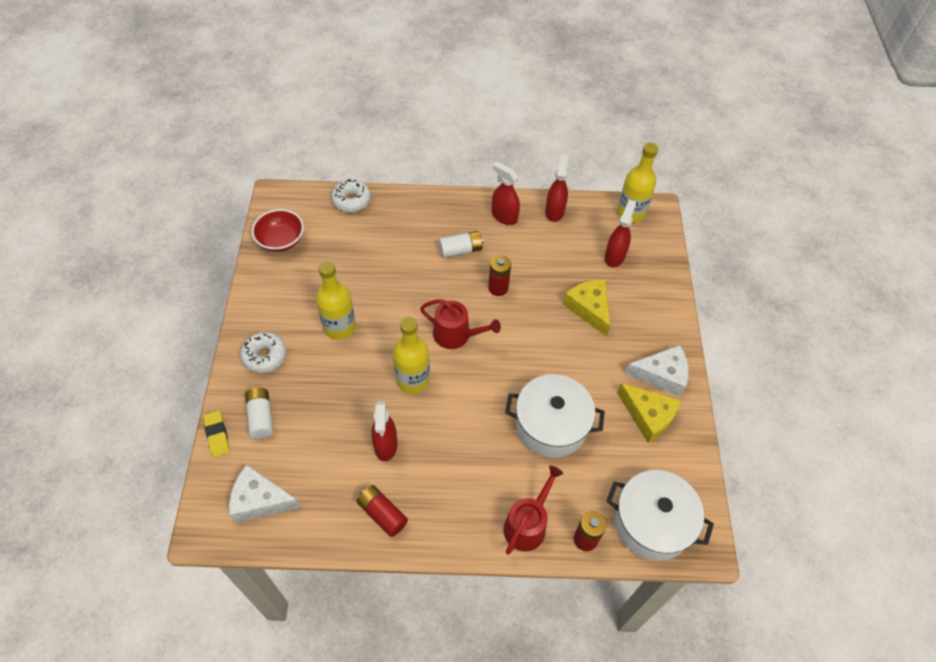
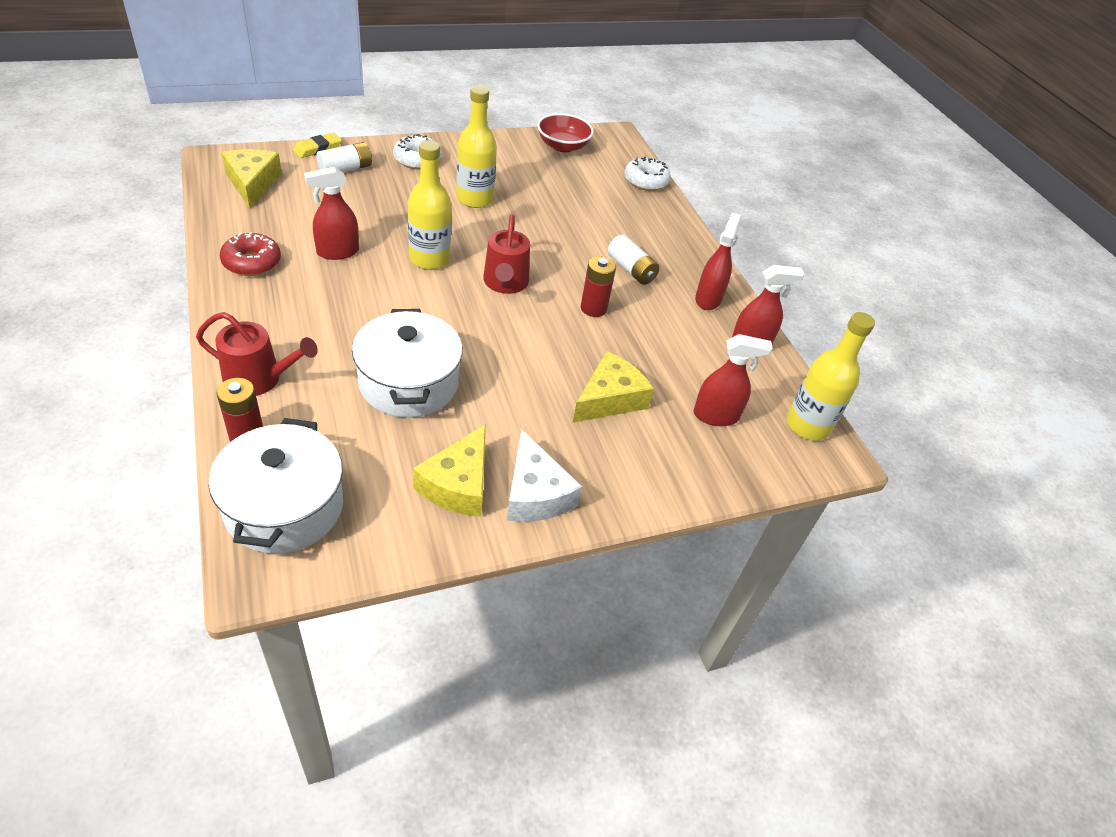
camera: 65 degrees right, 10 degrees down
white cheese [229,465,301,523] -> yellow cheese [221,149,282,208]
red battery [357,485,408,537] -> red donut [220,232,281,276]

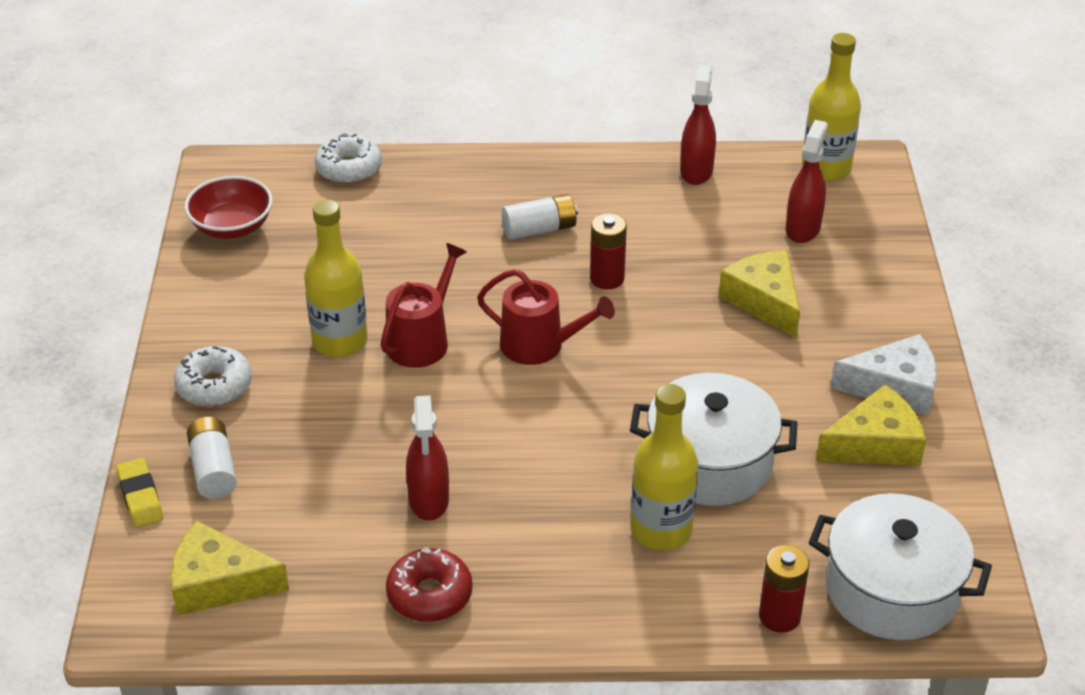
camera: 65 degrees left, 5 degrees down
red watering can [196,312,318,396] -> red watering can moved to [381,243,467,368]
yellow bottle [408,140,451,270] -> yellow bottle moved to [631,384,698,550]
yellow cheese [413,424,486,517] -> yellow cheese turned 60 degrees counterclockwise [816,384,926,466]
red spray bottle [695,213,742,310] -> none

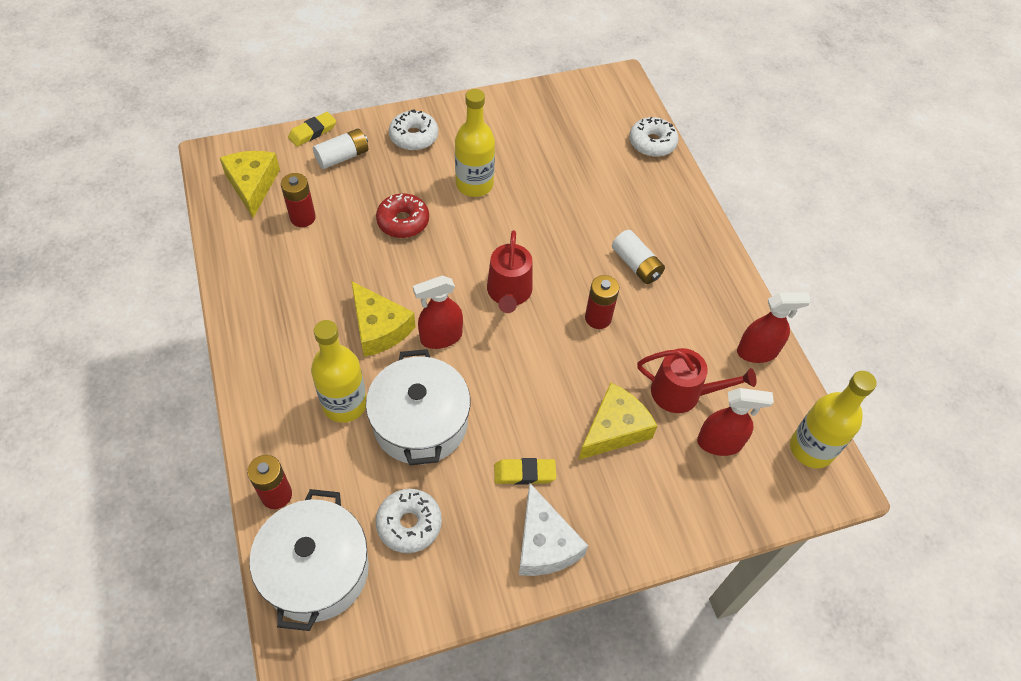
camera: 70 degrees right, 15 degrees up
red bowl [184,176,273,239] -> none
red watering can [381,243,467,368] -> red watering can moved to [637,348,756,413]
red donut [386,547,473,622] -> red donut moved to [376,193,429,238]
red spray bottle [406,395,449,521] -> red spray bottle moved to [413,276,463,349]
yellow cheese [816,384,926,466] -> yellow cheese moved to [351,281,416,357]
none -> red battery [281,173,316,227]
none -> white donut [375,489,442,553]
none -> yellow eraser [494,458,556,485]

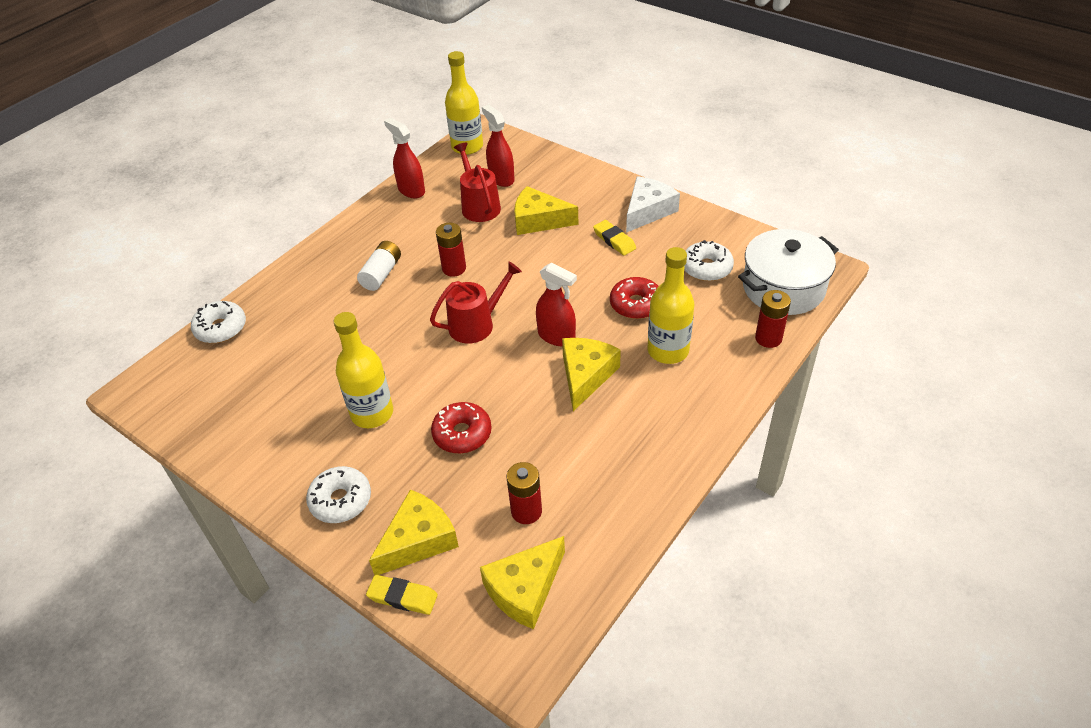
camera: 120 degrees left, 10 degrees down
white battery [313,128,368,169] -> yellow cheese [369,490,459,575]
white pot [366,349,470,465] -> red donut [610,277,659,319]

